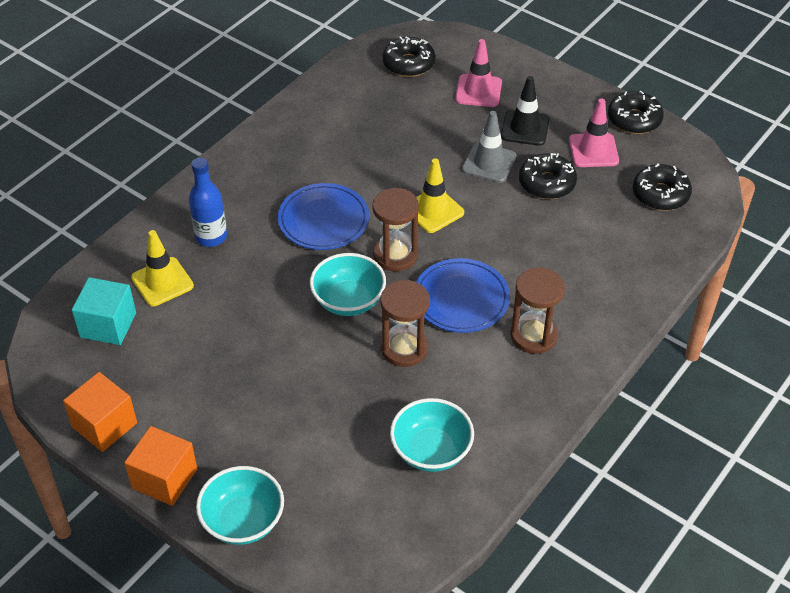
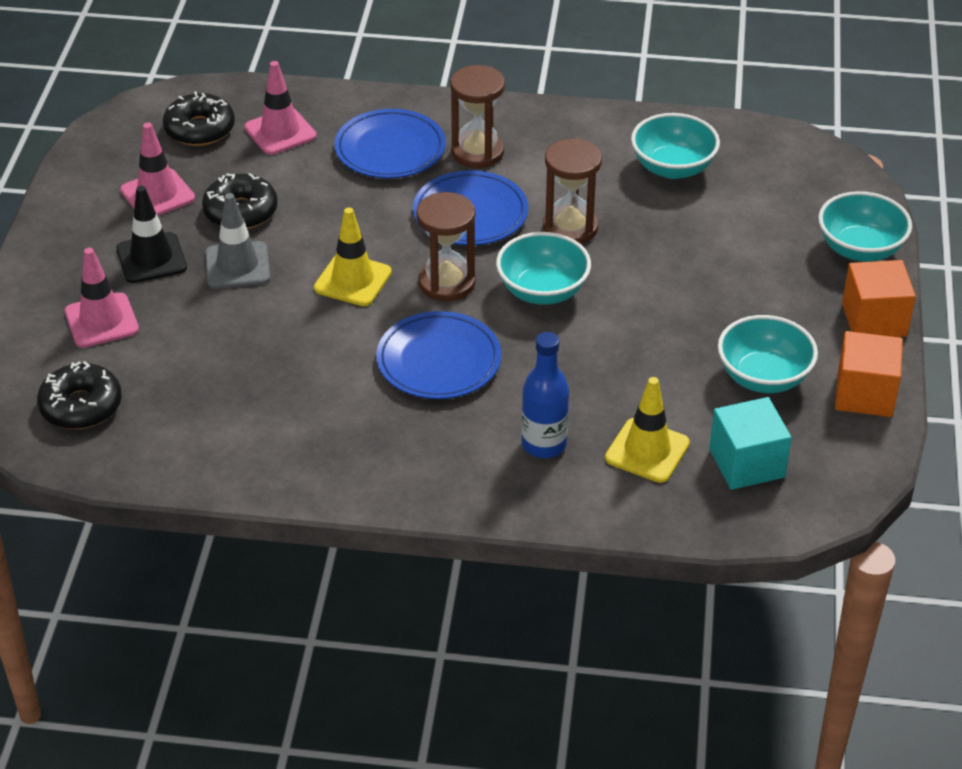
camera: 120 degrees left, 5 degrees down
black donut [608,91,664,134] -> none
none -> pink traffic cone [244,61,317,155]
none -> blue plate [334,109,446,178]
none -> turquoise bowl [718,315,818,393]

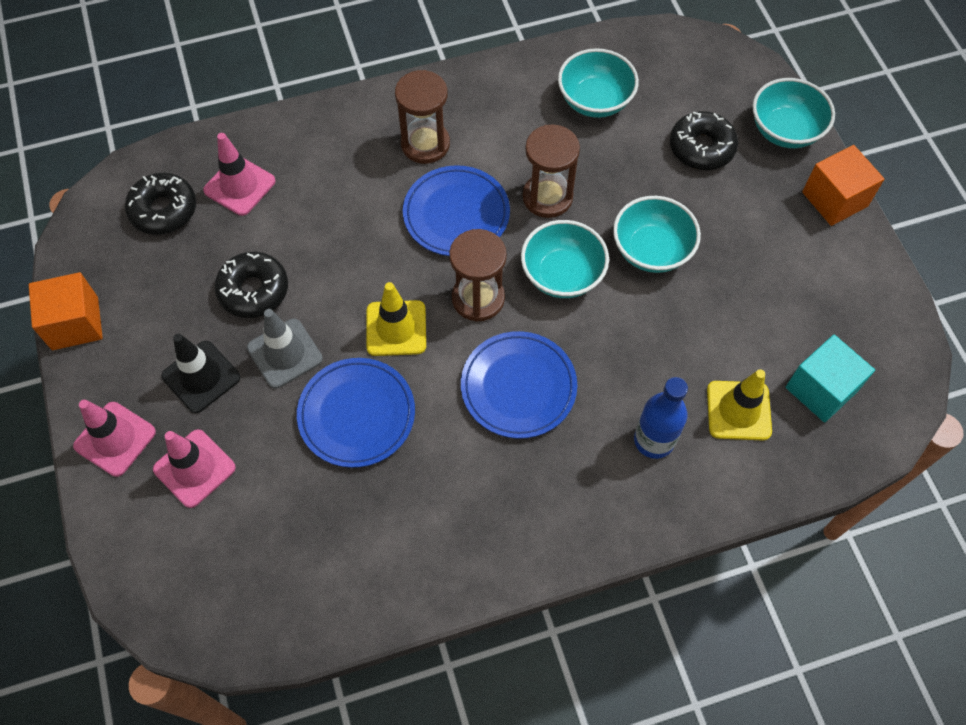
camera: 25 degrees left, 20 degrees up
black donut [37,361,122,429] -> black donut moved to [670,111,738,170]
pink traffic cone [120,123,195,216] -> pink traffic cone moved to [73,400,156,477]
blue plate [334,109,446,178] -> blue plate moved to [297,358,415,468]
turquoise bowl [718,315,818,393] -> turquoise bowl moved to [613,196,701,273]
orange cube [835,331,903,417] -> orange cube moved to [29,272,103,350]

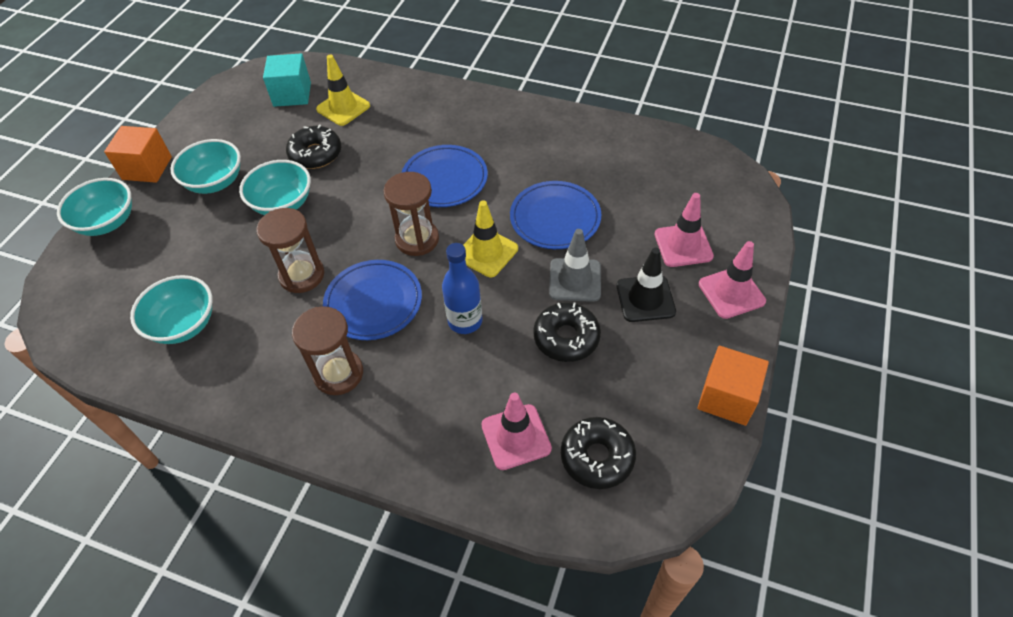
camera: 140 degrees left, 10 degrees down
turquoise bowl [521,220,609,298] -> turquoise bowl moved to [170,139,241,194]
blue bottle [634,377,688,459] -> blue bottle moved to [442,243,483,334]
black donut [670,111,738,170] -> black donut moved to [286,125,341,169]

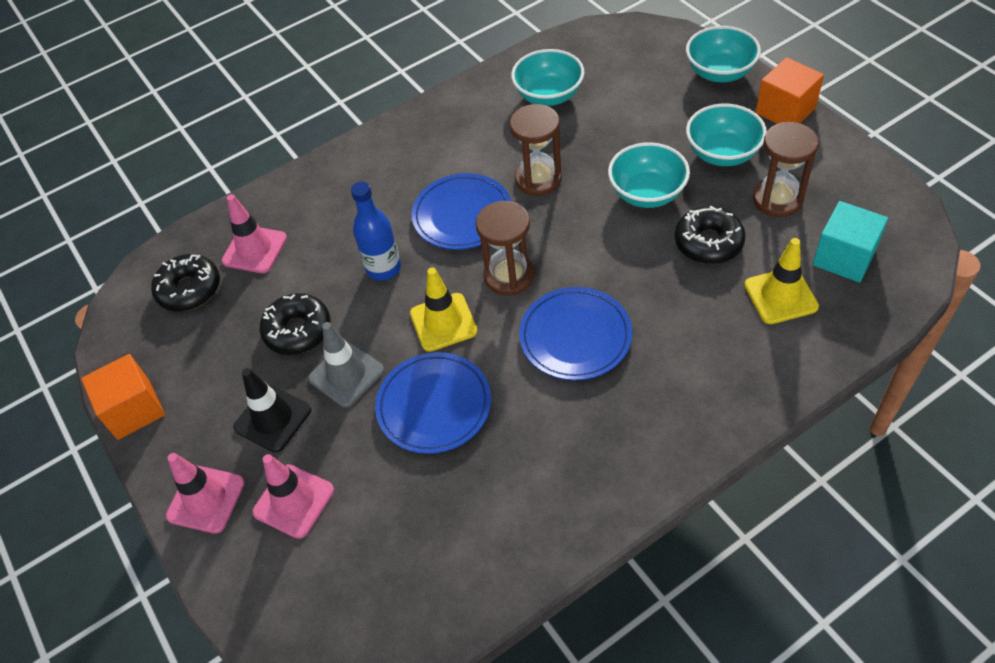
camera: 130 degrees right, 0 degrees up
brown hourglass [292,306,363,395] -> brown hourglass moved to [753,122,819,217]

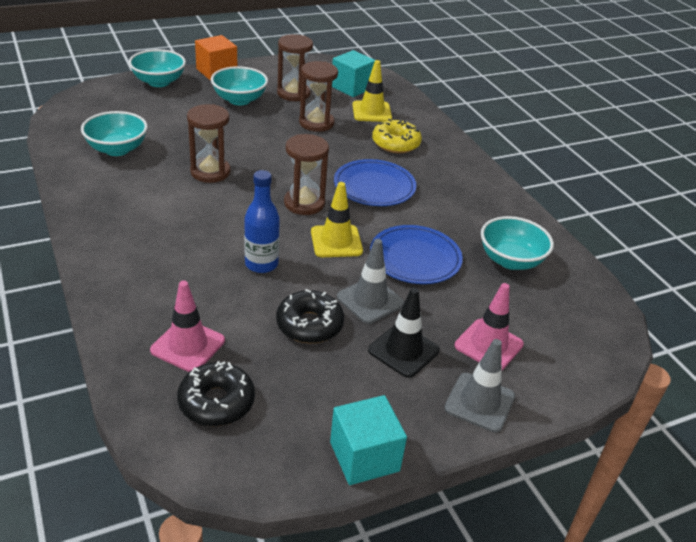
camera: 90 degrees left, 15 degrees down
orange cube [81,354,165,440] -> turquoise cube [330,395,407,485]
pink traffic cone [166,453,245,534] -> grey traffic cone [445,339,515,433]
blue plate [412,173,511,250] -> none
turquoise bowl [608,142,690,208] -> turquoise bowl moved to [481,216,554,270]
black donut [674,206,746,264] -> brown hourglass [299,61,338,132]
none -> yellow donut [372,119,422,153]

